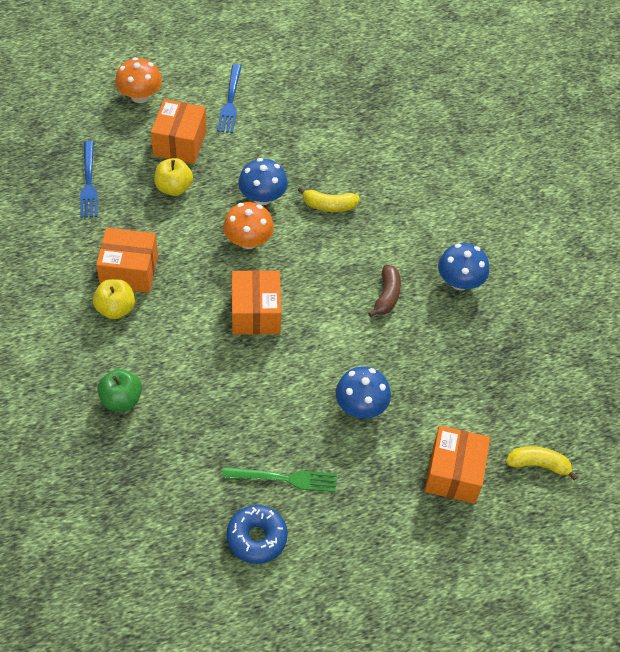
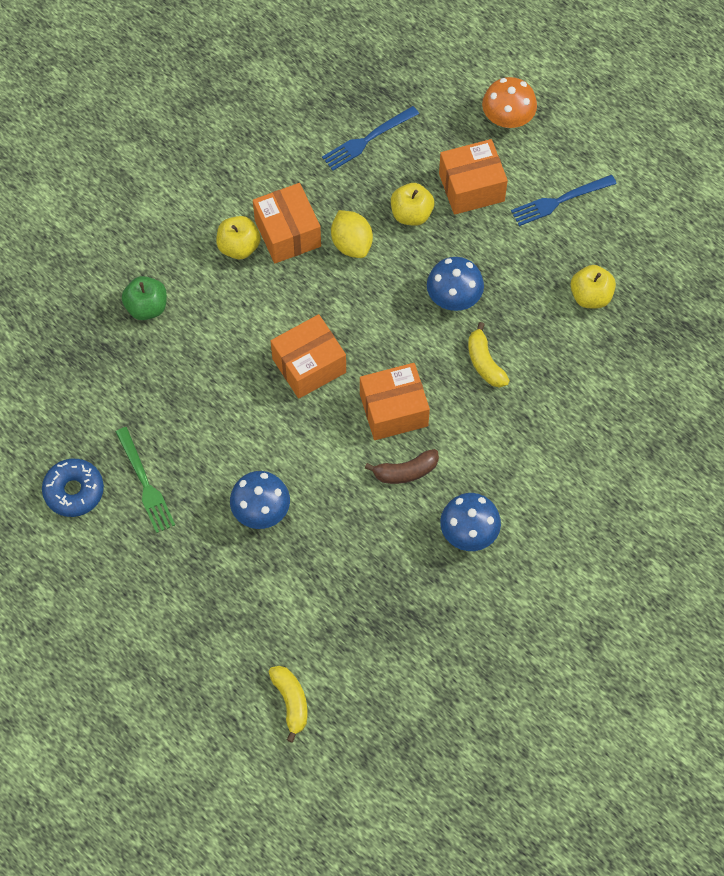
camera: 65 degrees right, 10 degrees up
orange mushroom [223,202,274,249] -> none
orange box [425,426,490,504] -> orange box moved to [360,363,430,440]
none -> yellow lemon [331,210,373,258]
none -> yellow apple [570,265,616,308]

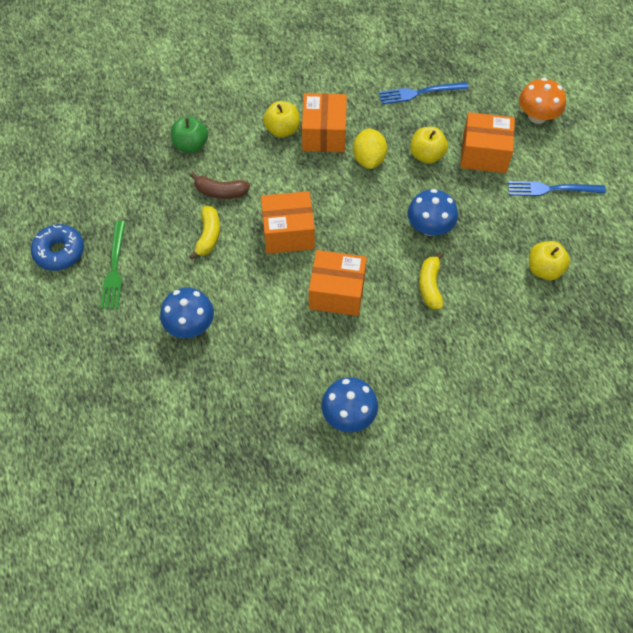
camera: 25 degrees right, 5 degrees down
yellow banana [269,666,308,743] -> yellow banana moved to [189,206,220,260]
brown banana [365,449,439,484] -> brown banana moved to [190,173,250,199]

